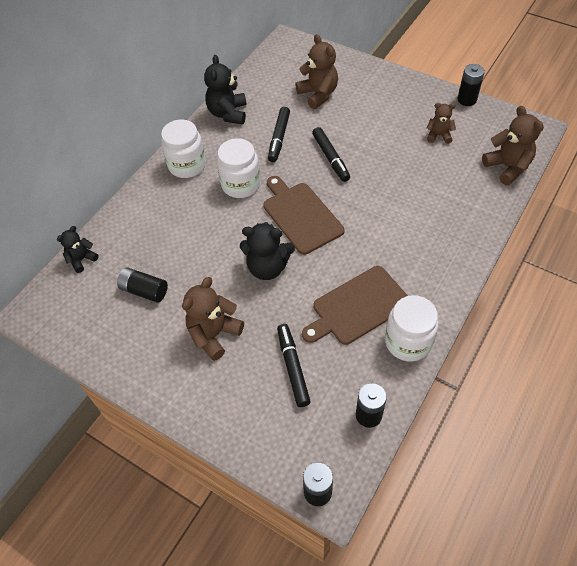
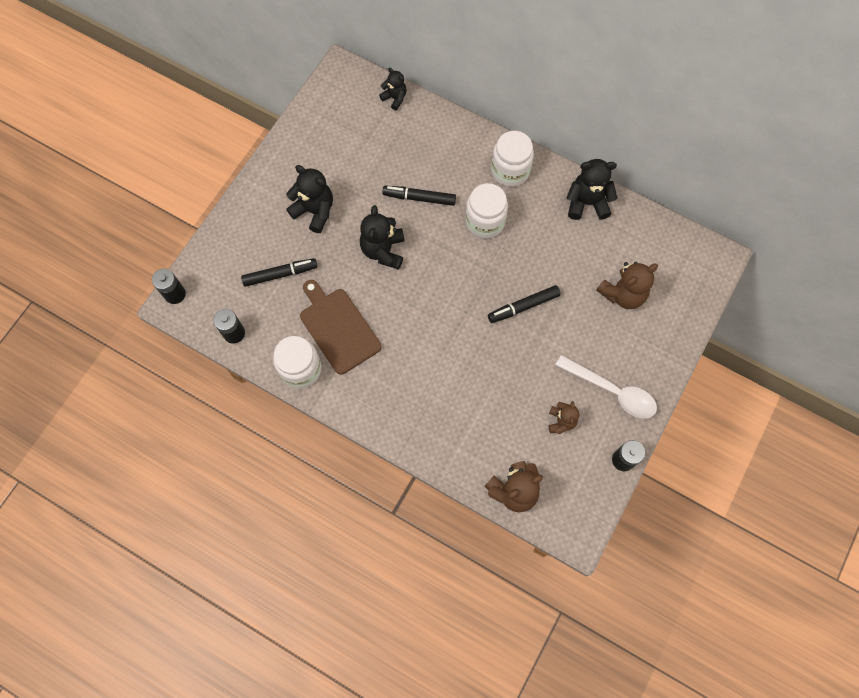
camera: 85 degrees right, 15 degrees up
black battery [117,267,168,303] -> none
brown teddy bear [182,277,244,361] -> black teddy bear [286,165,333,233]
brown cutting board [263,176,344,255] -> none
black marker [268,107,290,162] -> black marker moved to [382,186,456,206]
none -> white spoon [555,355,657,418]

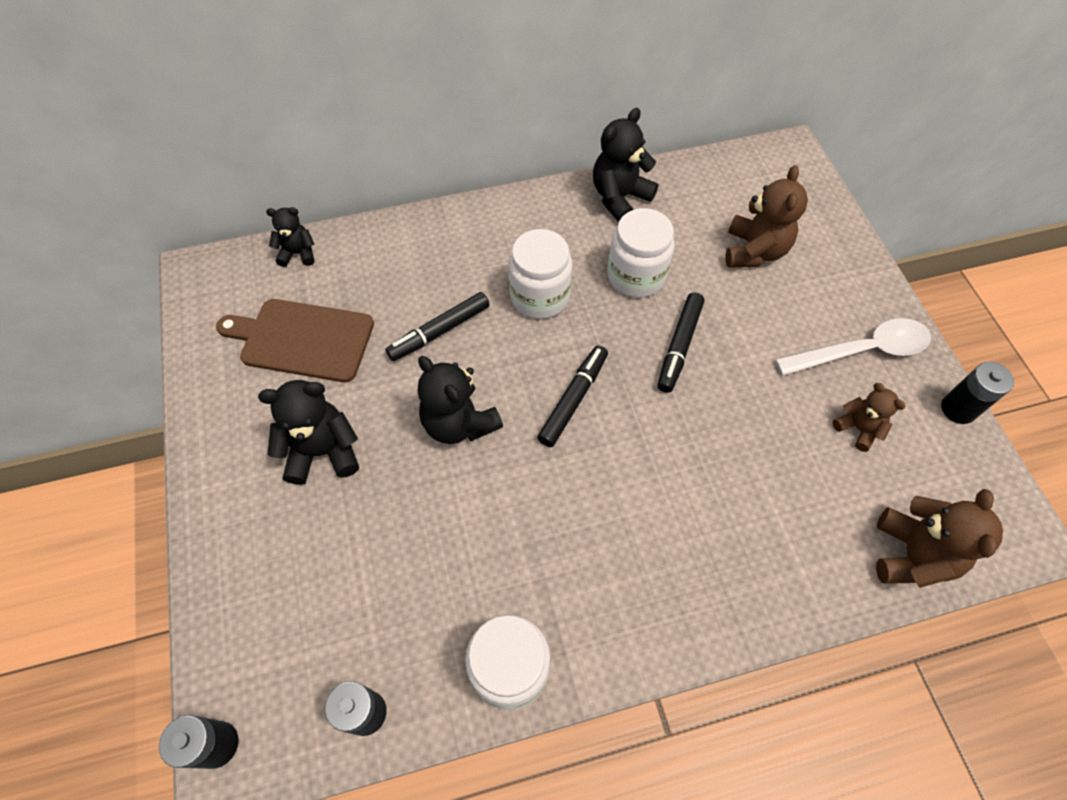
camera: 45 degrees left, 10 degrees down
black marker [241,258,318,287] -> black marker moved to [537,345,608,447]
brown cutting board [300,280,382,375] -> brown cutting board moved to [216,299,374,382]
white jar [491,131,534,187] -> white jar moved to [607,208,675,298]

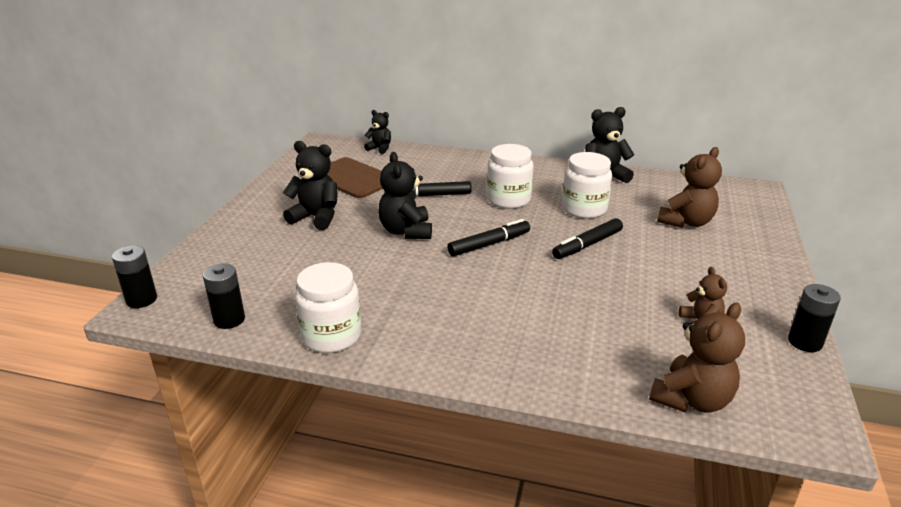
camera: 30 degrees right, 30 degrees down
white spoon [775,318,931,376] -> none

